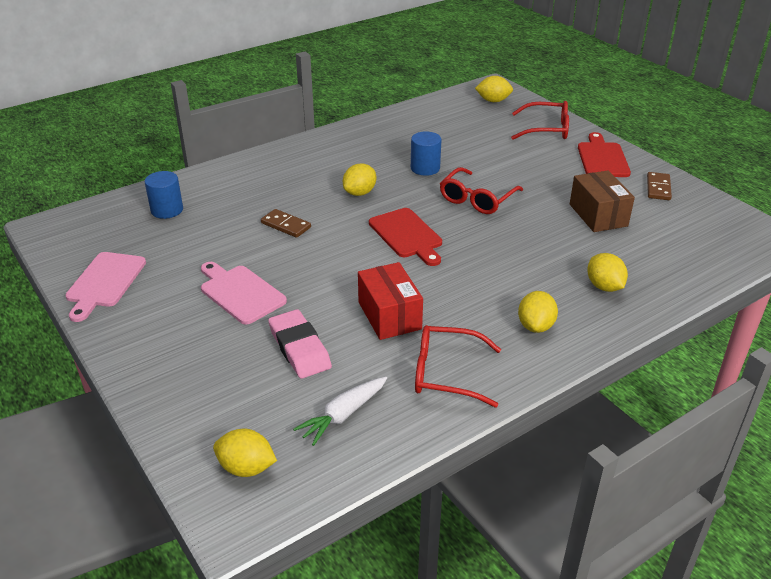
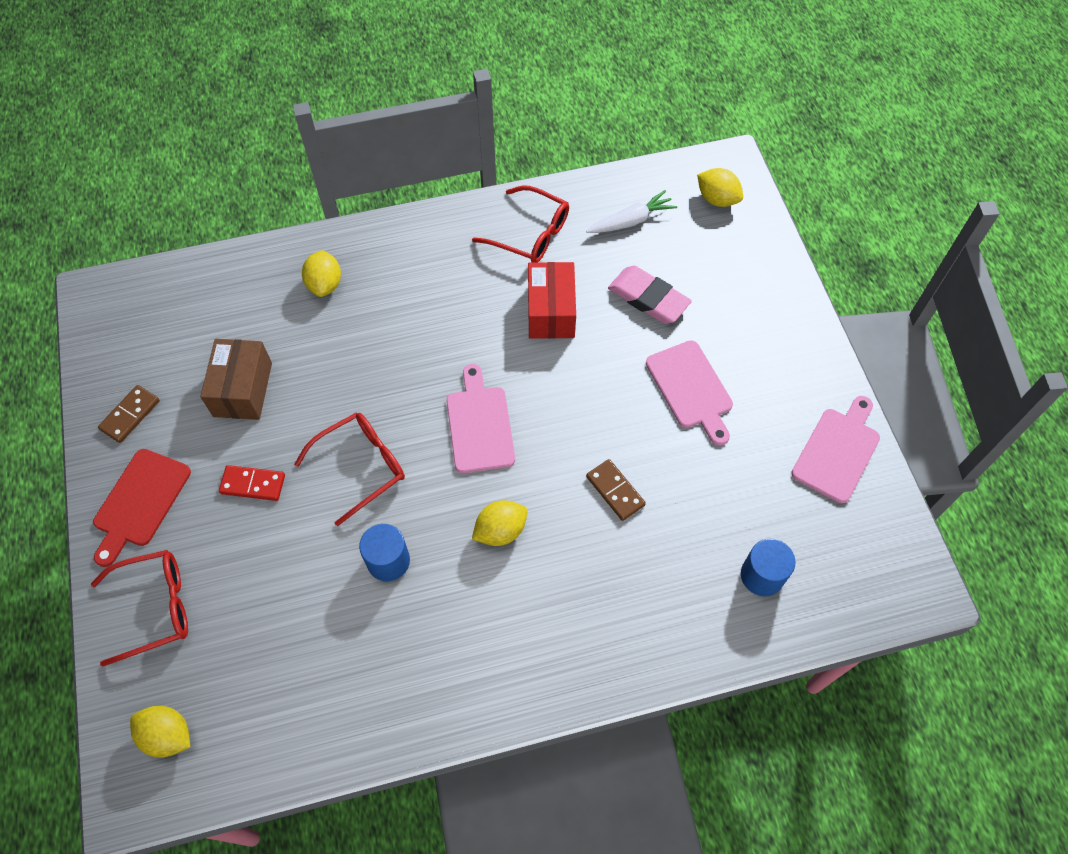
camera: 160 degrees left, 25 degrees up
pink eraser [268,309,332,379] -> pink eraser turned 45 degrees counterclockwise [608,266,692,324]
red cutting board [369,208,442,266] -> pink cutting board [446,364,515,473]
red glasses [511,101,569,140] -> red glasses turned 135 degrees clockwise [91,550,188,667]
yellow lemon [518,291,558,333] -> none
none -> red domino [219,465,285,501]

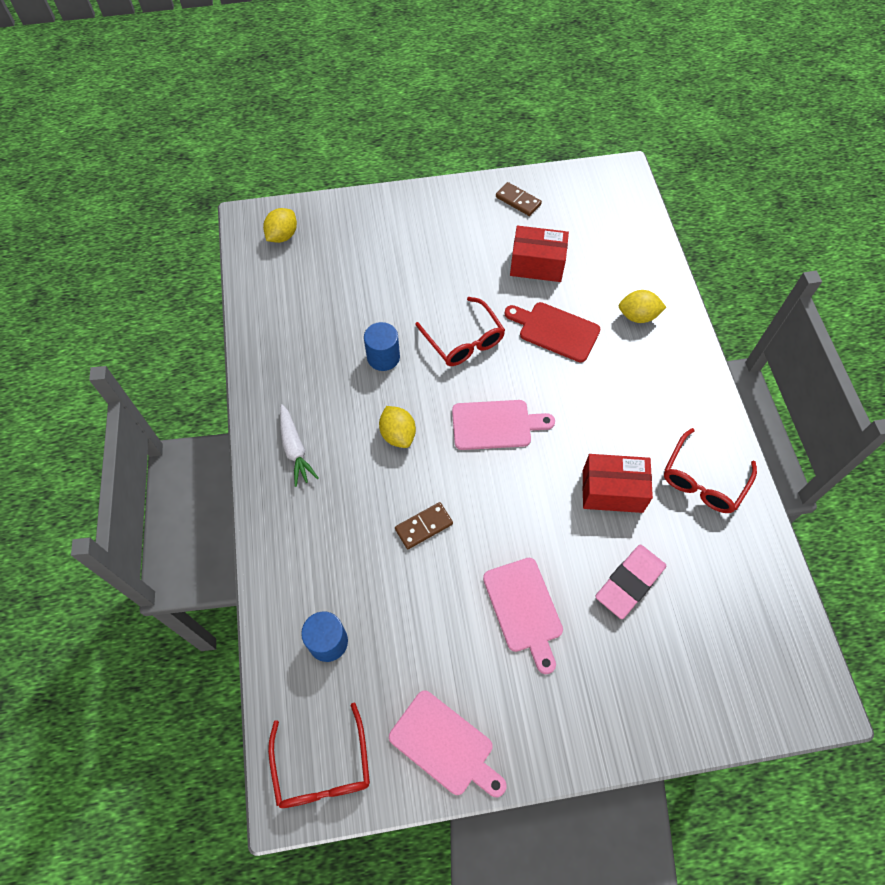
camera: 95 degrees right, 0 degrees up
red glasses [91,550,188,667] -> red glasses moved to [268,703,370,808]
red cutting board [93,449,191,567] -> red cutting board moved to [504,302,600,362]
brown box [200,339,272,420] -> red box [510,226,569,282]
red domino [219,465,285,501] -> none
white carrot [586,190,677,233] -> white carrot moved to [280,404,319,487]
pink cutting board [646,340,733,446] -> pink cutting board turned 90 degrees counterclockwise [483,558,563,675]
yellow lemon [697,168,743,207] -> none

